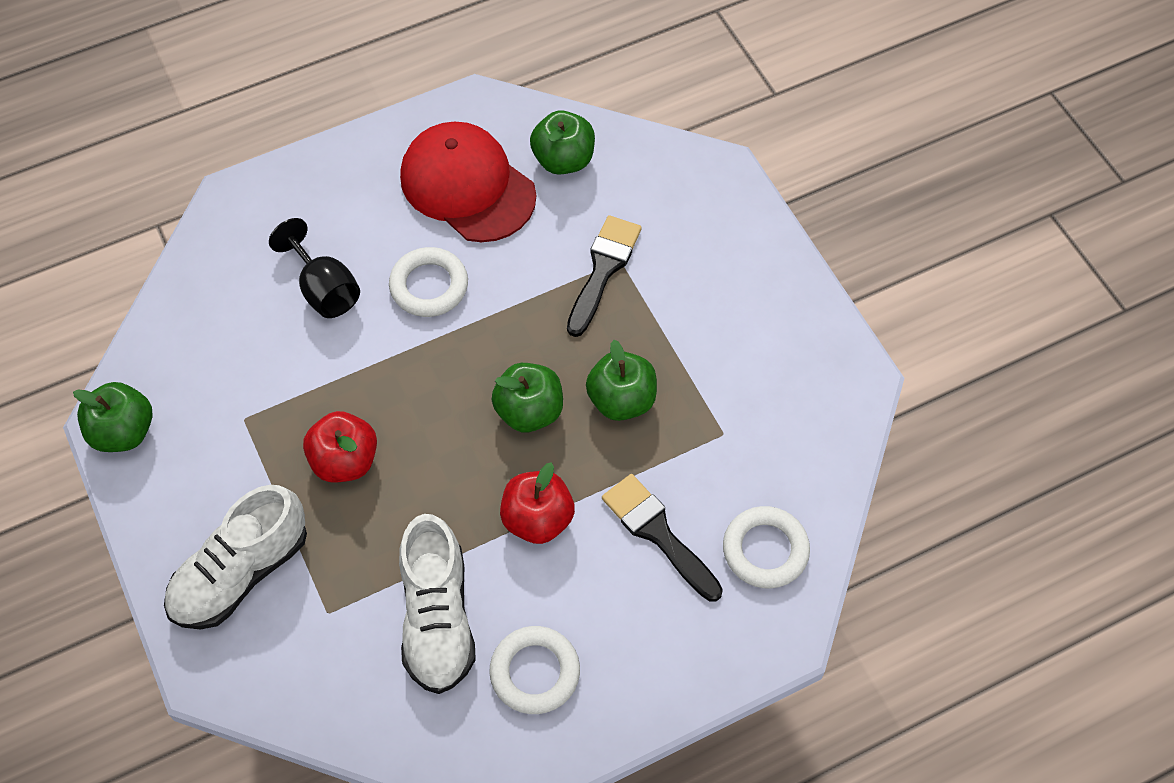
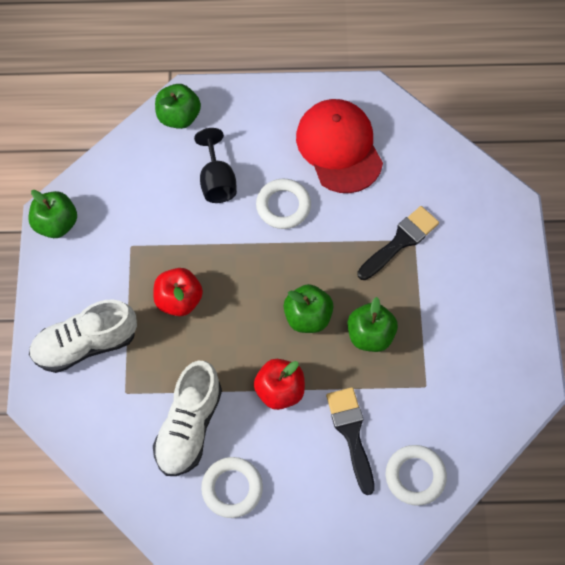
camera: 25 degrees right, 5 degrees up
green apple [530,111,595,175] -> green apple moved to [155,84,201,129]

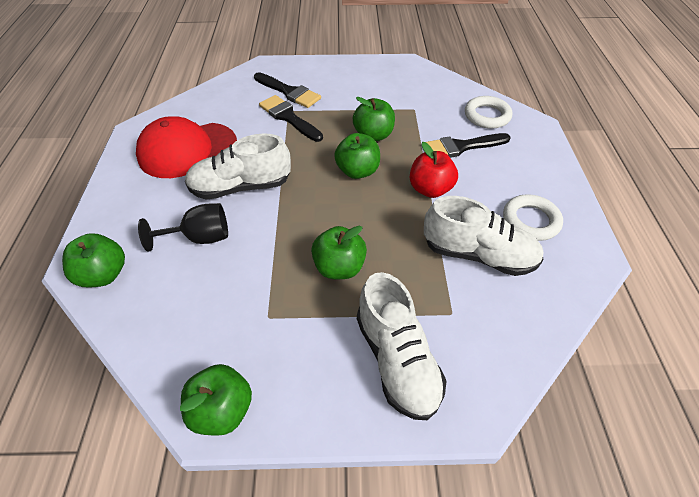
camera: 90 degrees left, 15 degrees down
red apple [153,268,203,316] -> green apple [311,226,367,279]
white ring [256,179,311,229] -> white shoe [185,134,291,200]
none -> black brush [254,72,321,108]

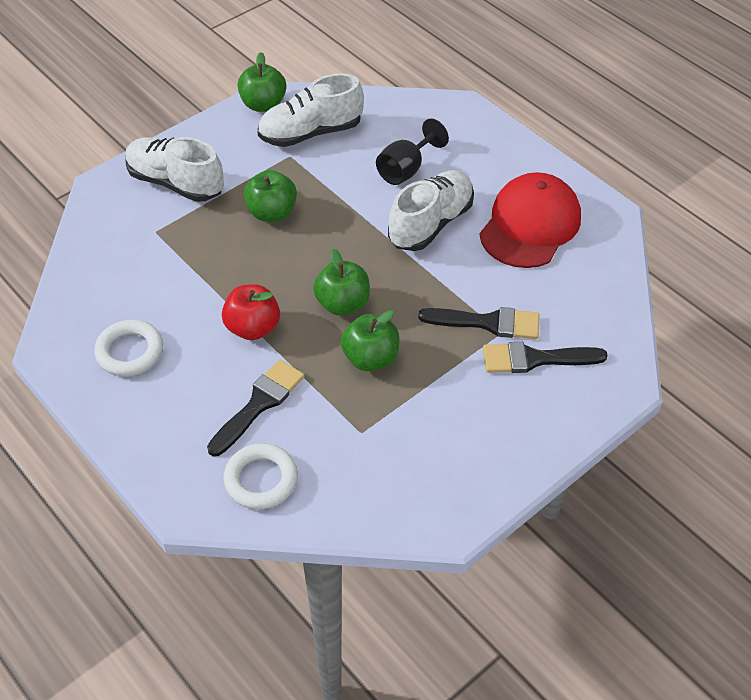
camera: 140 degrees right, 0 degrees up
green apple [62,233,125,288] -> none
white shoe [424,196,544,276] -> white shoe moved to [257,73,364,147]

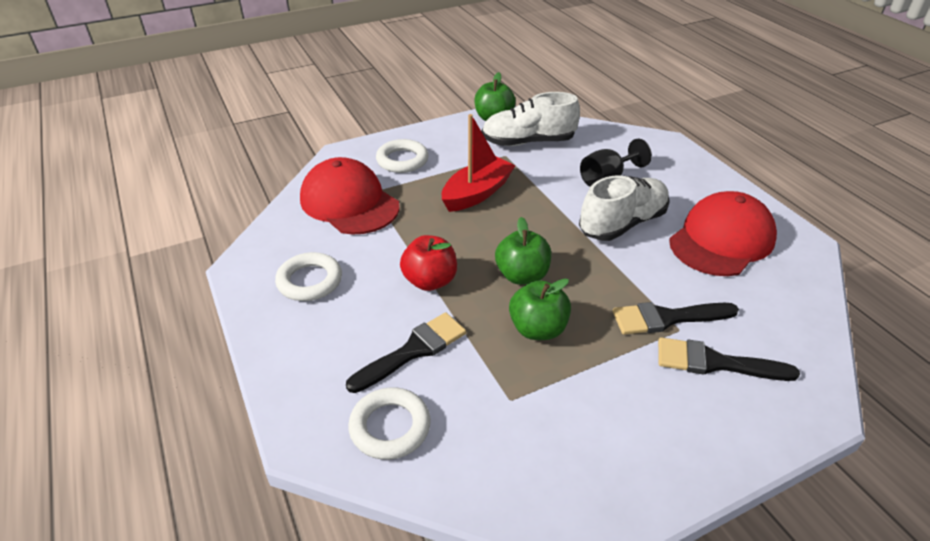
camera: 15 degrees right, 10 degrees down
white shoe [126,137,224,202] -> white ring [376,139,428,173]
green apple [244,170,297,222] -> red boat [442,114,516,212]
black brush [418,307,540,339] -> black brush turned 150 degrees clockwise [613,302,739,335]
none -> red cap [300,157,400,235]

